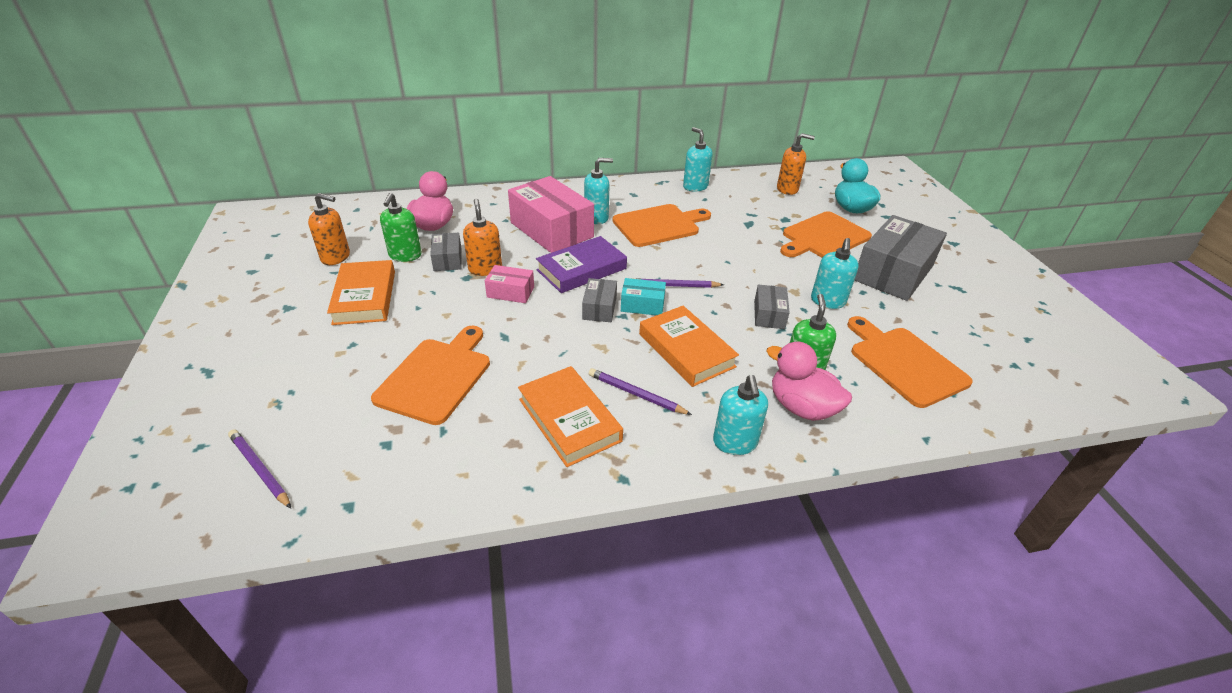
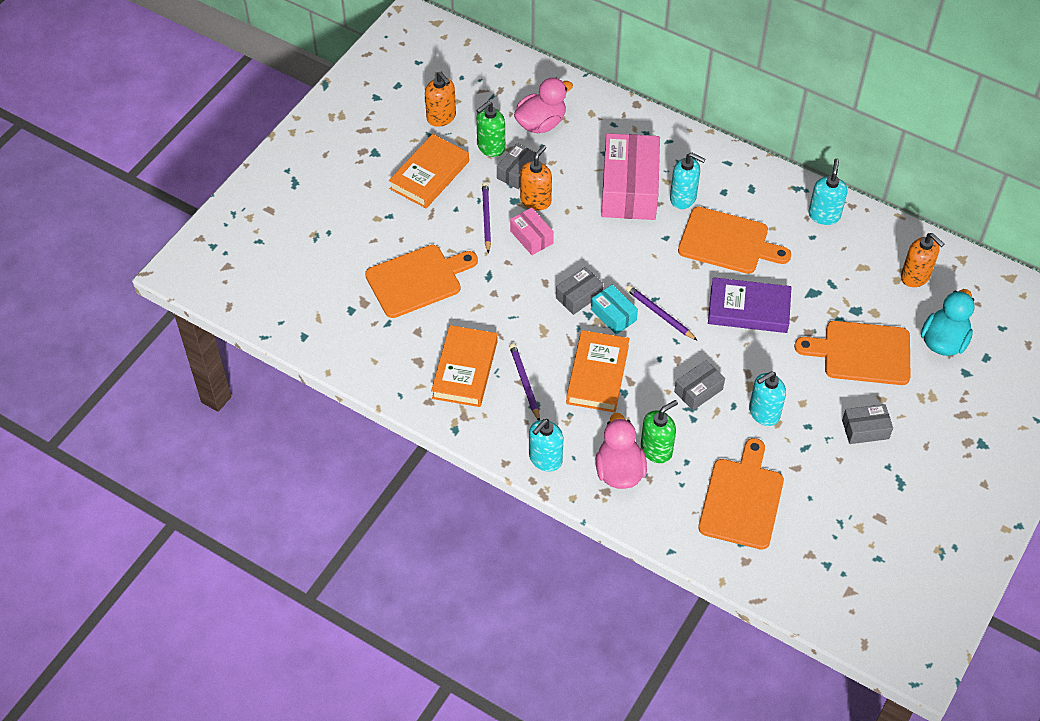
camera: 45 degrees right, 15 degrees up
purple pencil [228,429,291,509] -> purple pencil moved to [482,182,491,253]
purple book [536,236,627,293] -> purple book moved to [708,277,791,333]
grey box [854,215,947,301] -> grey box [842,404,893,444], size x0.48

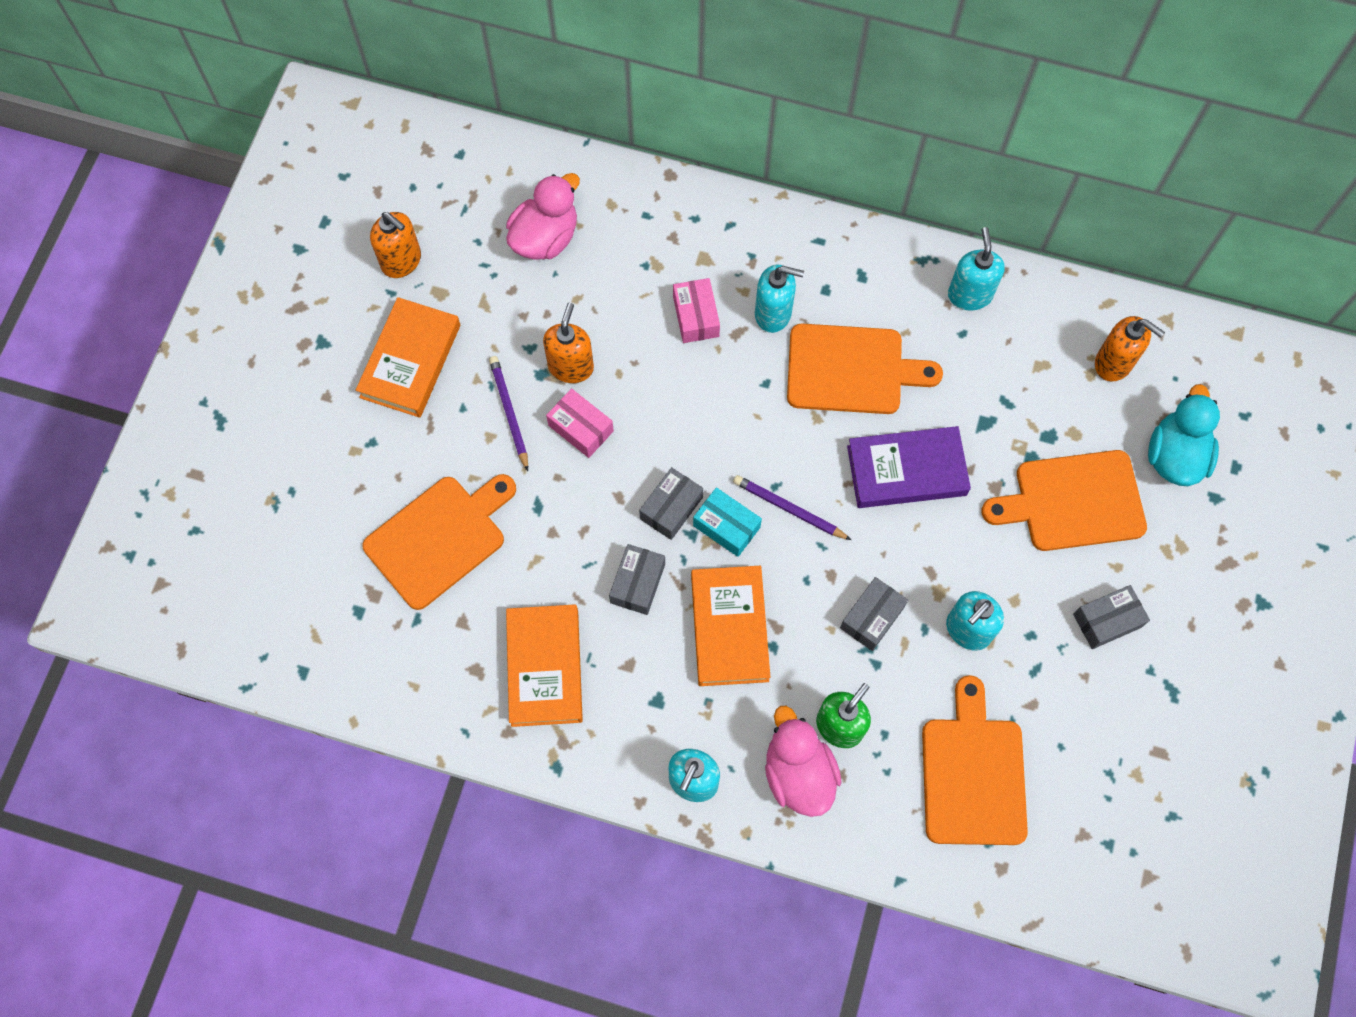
camera: 15 degrees left, 15 degrees up
green soap dispenser [476,101,505,157] -> none
grey box [497,143,536,189] -> grey box moved to [609,544,665,615]
purple pencil [509,343,540,421] -> none
pink box [601,133,660,220] -> pink box [673,278,720,343], size x0.48

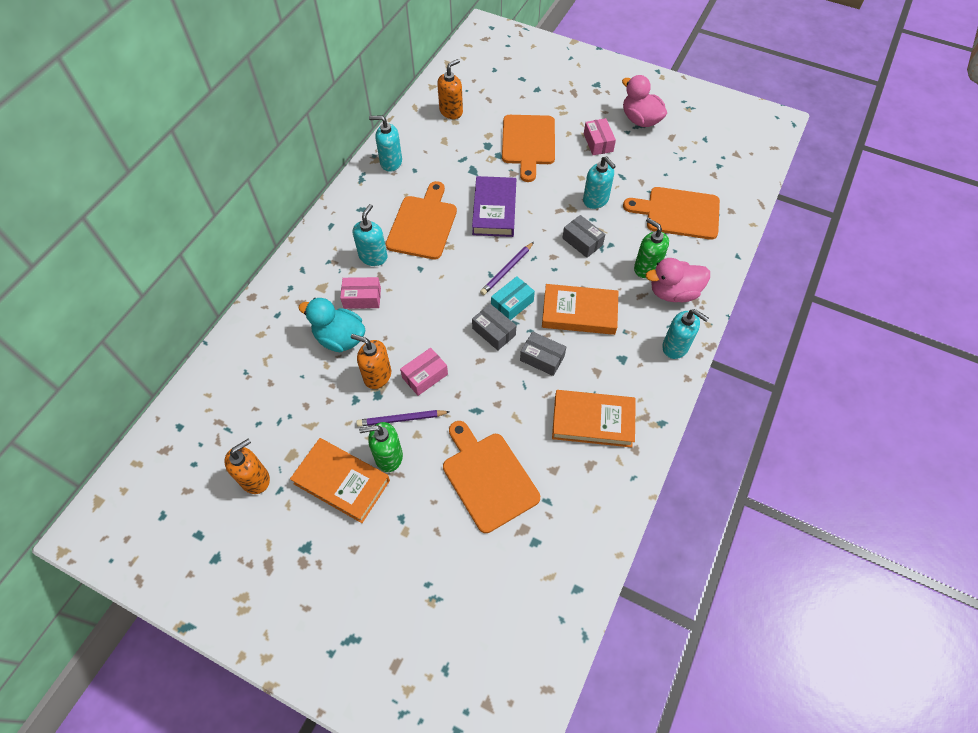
camera: 80 degrees left, 10 degrees down
pink duck [506,173,580,260] -> pink duck moved to [622,75,667,127]
grey box [1073,585,1150,649] -> pink box [584,118,616,155]
turquoise duck [1148,384,1220,486] -> turquoise duck moved to [299,298,365,352]
none -> green soap dispenser [359,422,403,472]

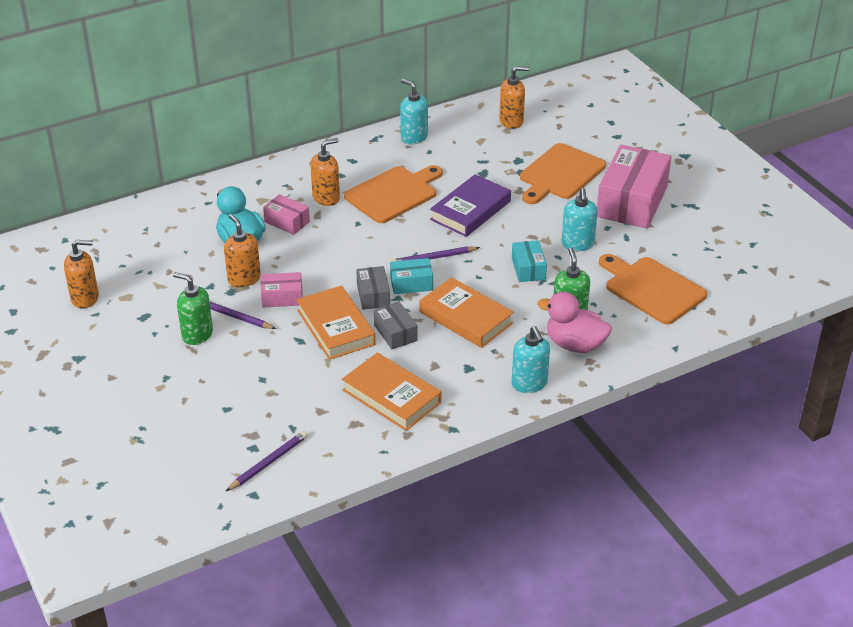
camera: 35 degrees right, 20 degrees down
orange book [290,438,390,523] -> orange book moved to [296,285,376,360]
turquoise soap dispenser [353,204,387,266] -> orange soap dispenser [310,138,340,206]
orange cutting board [443,421,540,533] -> none
grey box [562,215,605,258] -> turquoise box [512,240,547,282]
pink box [584,118,616,155] -> pink box [597,145,671,229], size x2.06
pink duck [622,75,667,127] -> none
none -> purple pencil [226,431,308,491]

